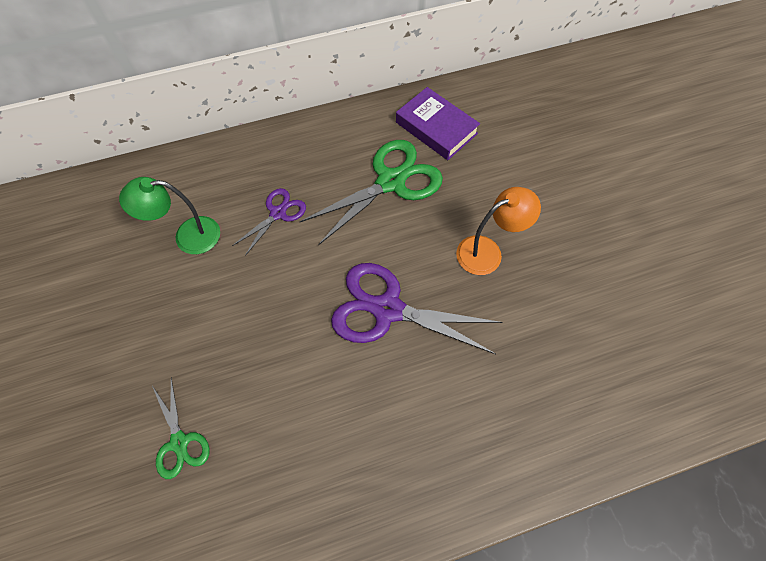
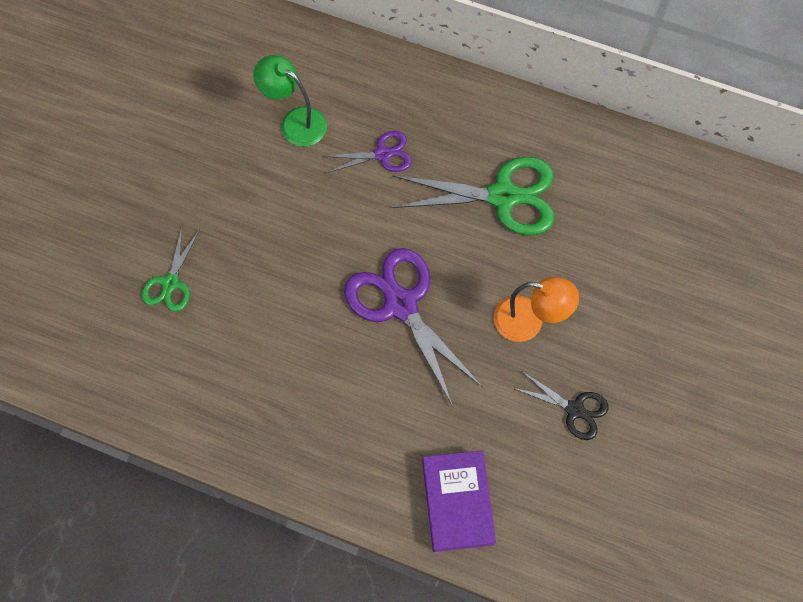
camera: 40 degrees right, 5 degrees up
purple book [396,87,480,160] -> purple book moved to [422,450,496,552]
none -> black scissors [513,371,609,440]

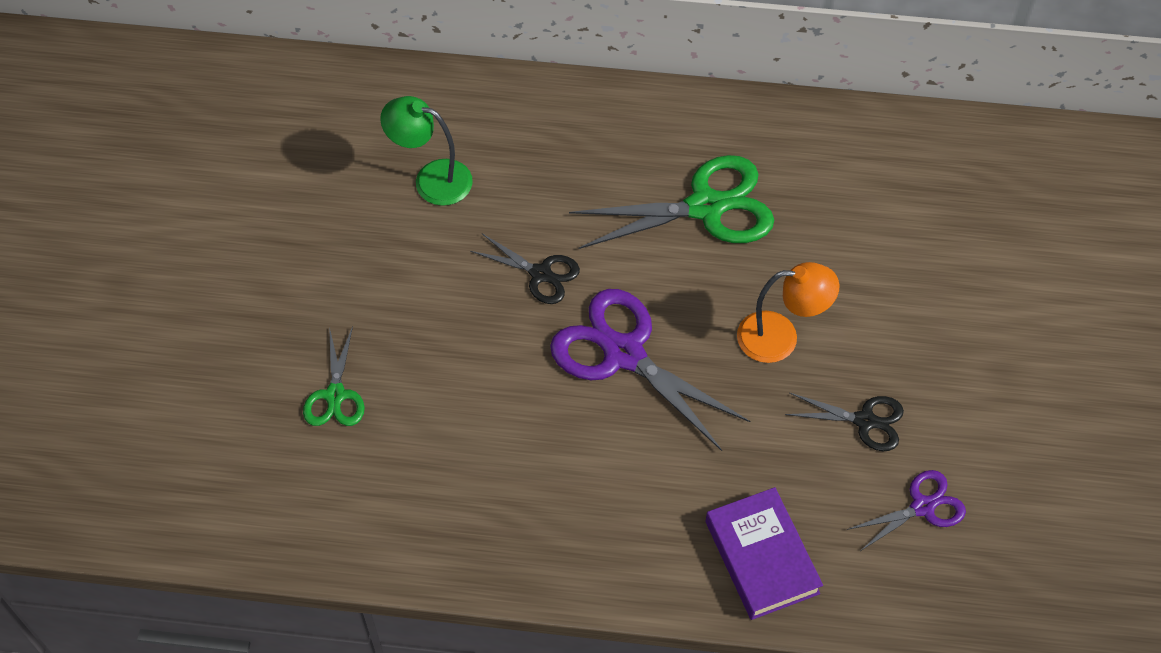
camera: 15 degrees left, 10 degrees down
purple scissors [323,131,412,173] -> purple scissors moved to [847,470,966,550]
none -> black scissors [470,234,580,304]

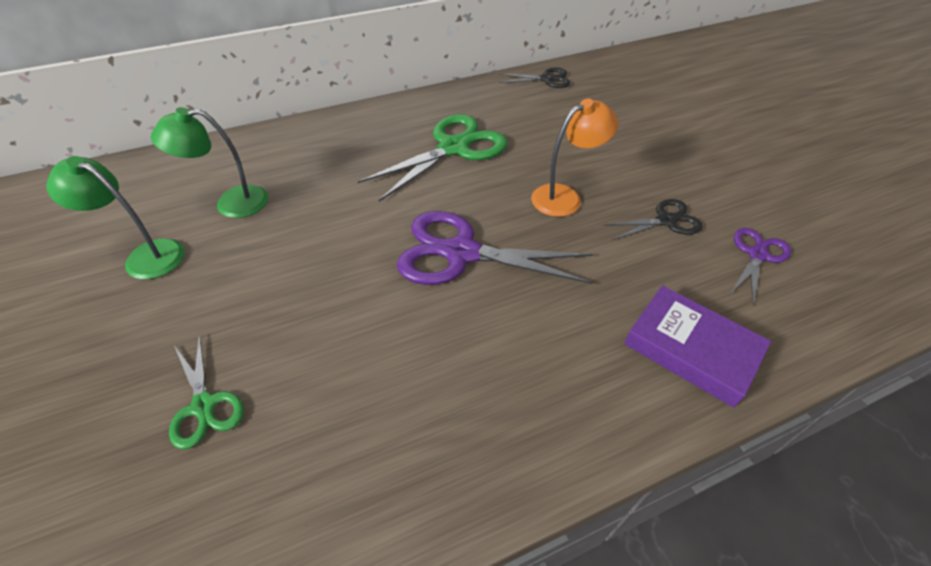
camera: 30 degrees left, 10 degrees down
black scissors [470,234,580,304] -> black scissors moved to [499,68,570,88]
none -> green lamp [46,156,185,279]

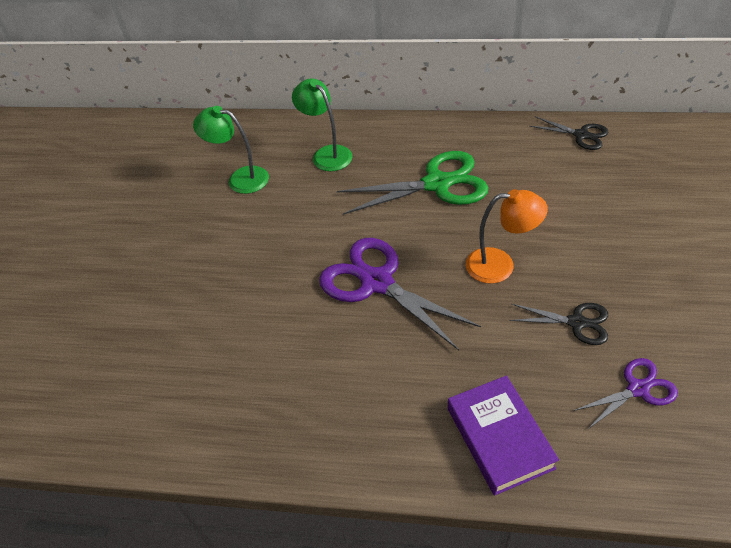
camera: 35 degrees right, 0 degrees up
green lamp [46,156,185,279] -> green lamp moved to [292,78,352,171]
green scissors [169,334,244,449] -> none

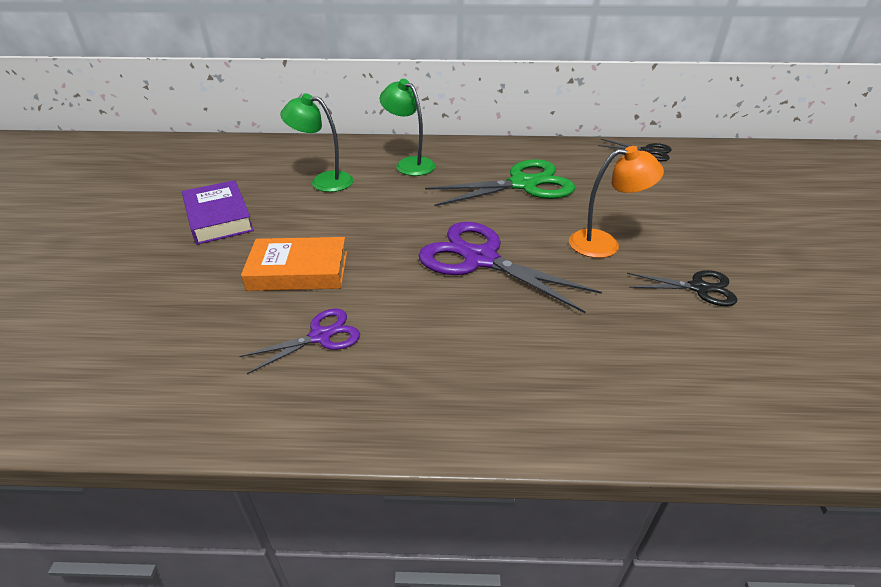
camera: 10 degrees left, 10 degrees down
purple book [448,375,559,496] -> purple book moved to [182,180,254,245]
purple scissors [574,358,678,429] -> purple scissors moved to [239,309,360,374]
none -> orange book [241,237,347,291]

